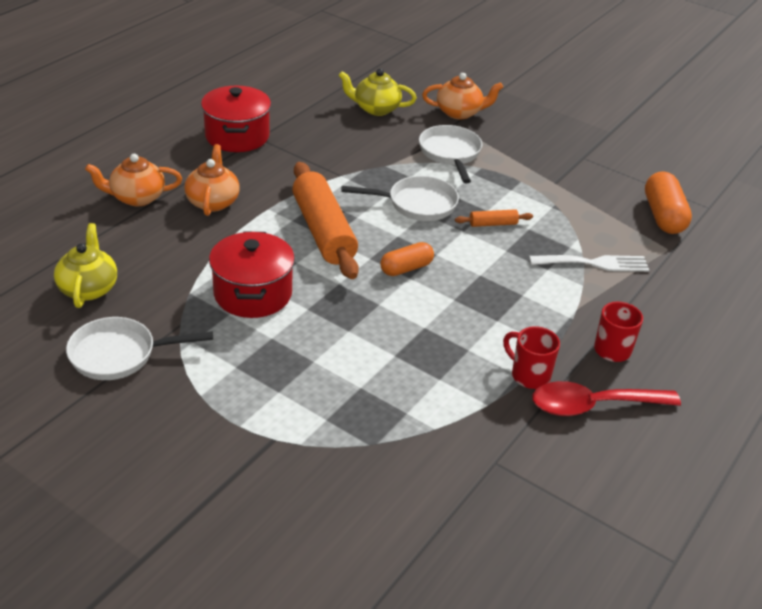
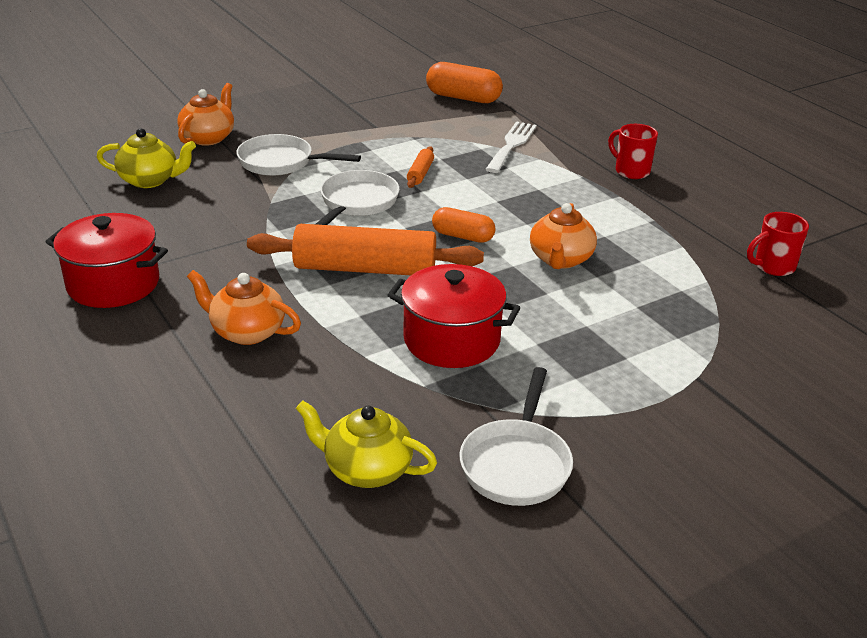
camera: 65 degrees left, 5 degrees down
orange teapot [85,154,182,206] -> orange teapot moved to [530,203,597,269]
yellow teapot [338,69,417,116] -> yellow teapot turned 120 degrees counterclockwise [97,128,196,188]
orange capsule [380,242,434,276] -> orange capsule turned 60 degrees counterclockwise [432,207,496,243]
red mug [503,326,560,389] -> red mug moved to [747,212,809,276]
red spoon [532,381,681,416] -> none

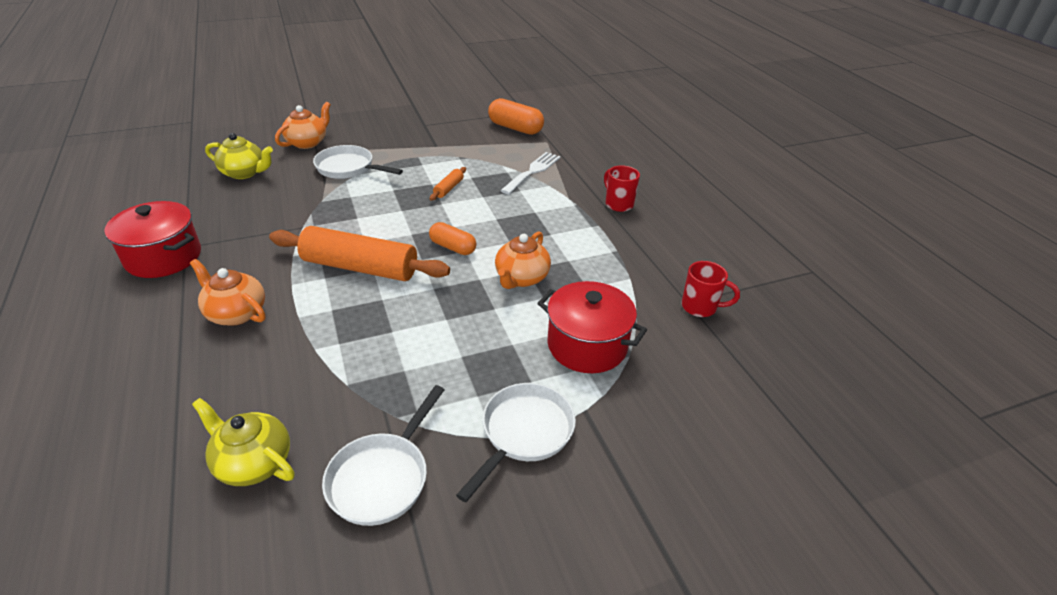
camera: 10 degrees right, 5 degrees up
white pan [316,170,400,225] -> white pan moved to [456,383,576,502]
red pot [387,264,520,368] -> red pot moved to [537,281,647,373]
red mug [747,212,809,276] -> red mug turned 150 degrees counterclockwise [682,261,740,317]

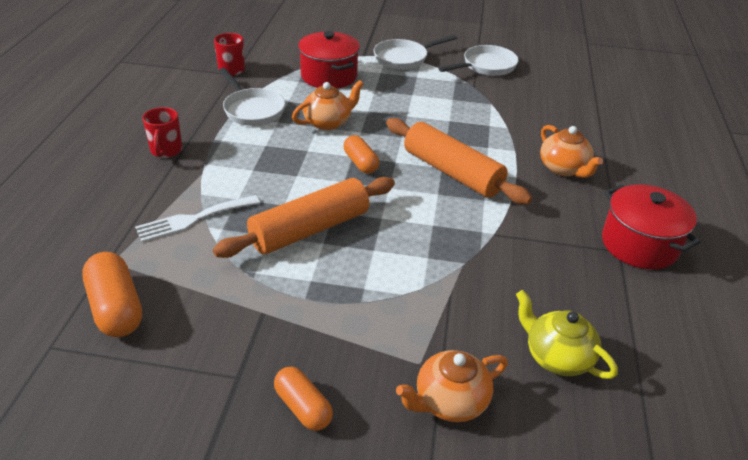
camera: 150 degrees left, 0 degrees up
yellow teapot [192,398,295,486] -> none
white pan [313,145,403,179] -> white pan moved to [219,68,285,126]
orange rolling pin [430,167,466,201] -> orange rolling pin [213,177,395,258], size x2.35
none -> orange capsule [274,367,333,431]

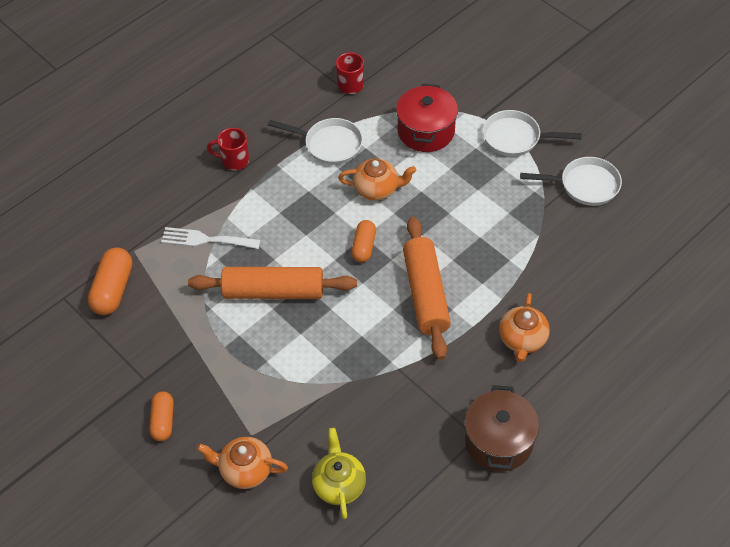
camera: 40 degrees right, 15 degrees up
red mug [143,107,182,158] -> red mug turned 60 degrees clockwise [207,128,249,171]
white pan [219,68,285,126] -> white pan turned 75 degrees counterclockwise [268,118,363,165]
red pot [602,185,701,269] -> brown pot [465,385,539,471]

